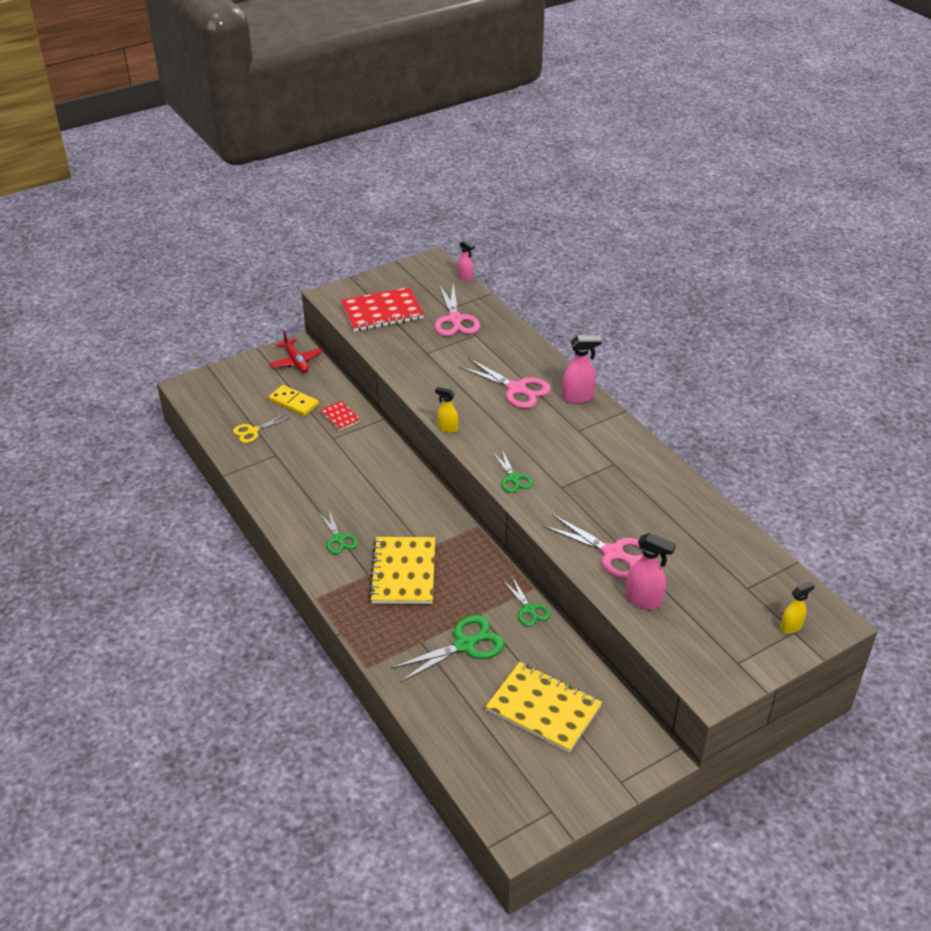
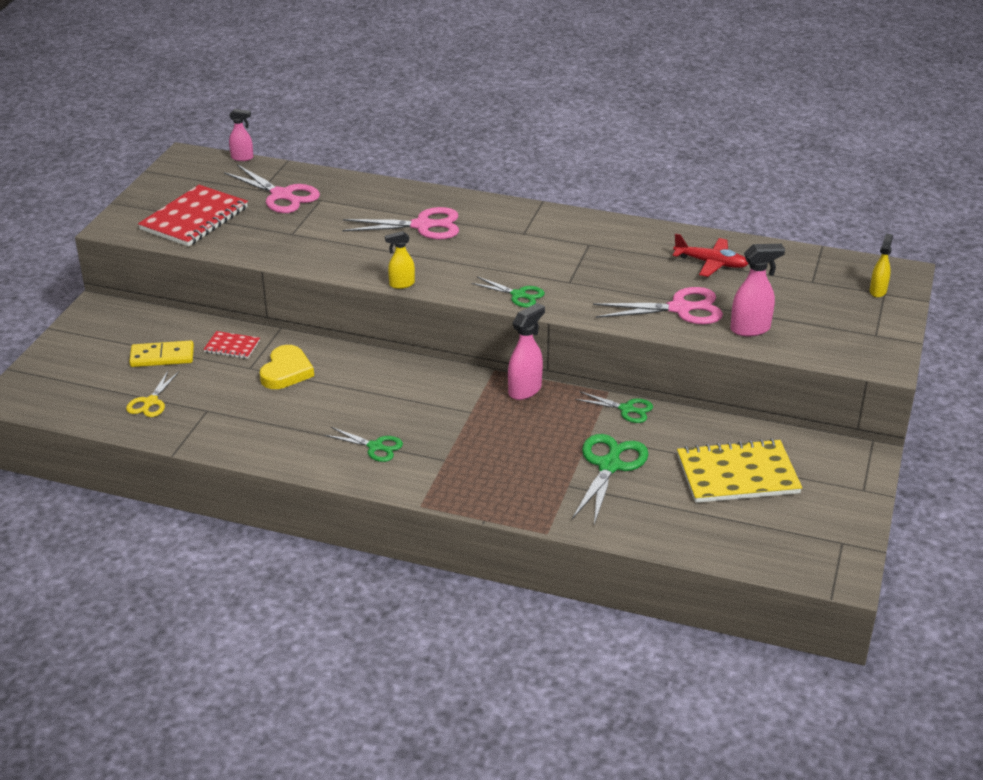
camera: 40 degrees left, 5 degrees down
red plane [270,331,323,373] -> red plane moved to [673,233,748,277]
yellow notebook [369,537,435,604] -> none
pink spray bottle [562,335,602,404] -> pink spray bottle moved to [508,303,545,400]
none -> yellow heart [259,345,314,389]

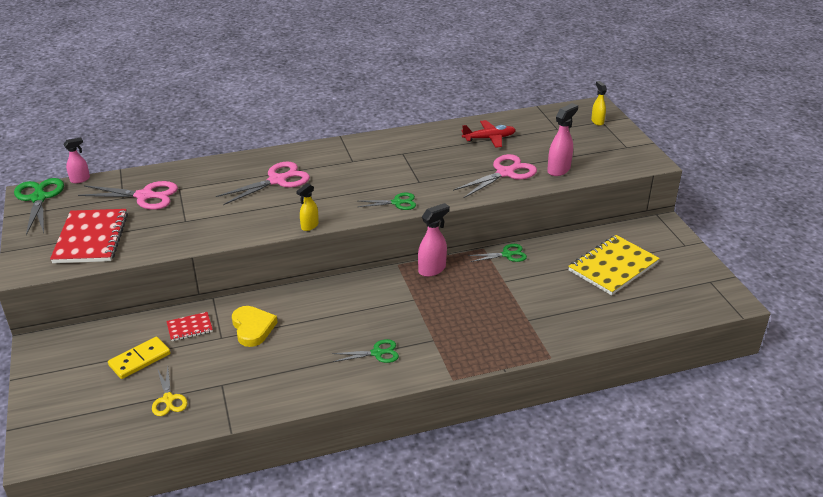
camera: 35 degrees left, 0 degrees up
pink spray bottle [508,303,545,400] -> pink spray bottle turned 45 degrees clockwise [418,203,450,277]
green scissors [572,434,649,524] -> green scissors moved to [14,178,64,235]

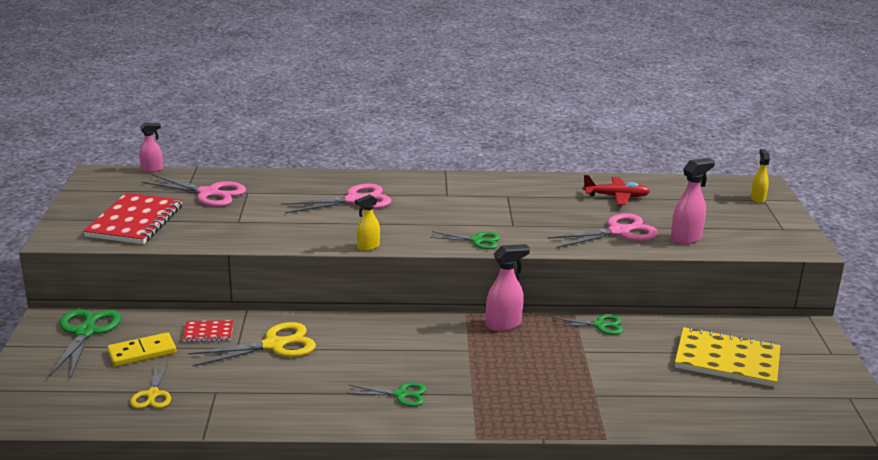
camera: 15 degrees right, 10 degrees down
green scissors [14,178,64,235] -> green scissors moved to [49,309,121,379]
yellow heart [232,306,278,347] -> yellow scissors [188,322,316,366]
yellow notebook [568,235,660,295] -> yellow notebook turned 45 degrees clockwise [675,327,780,387]

